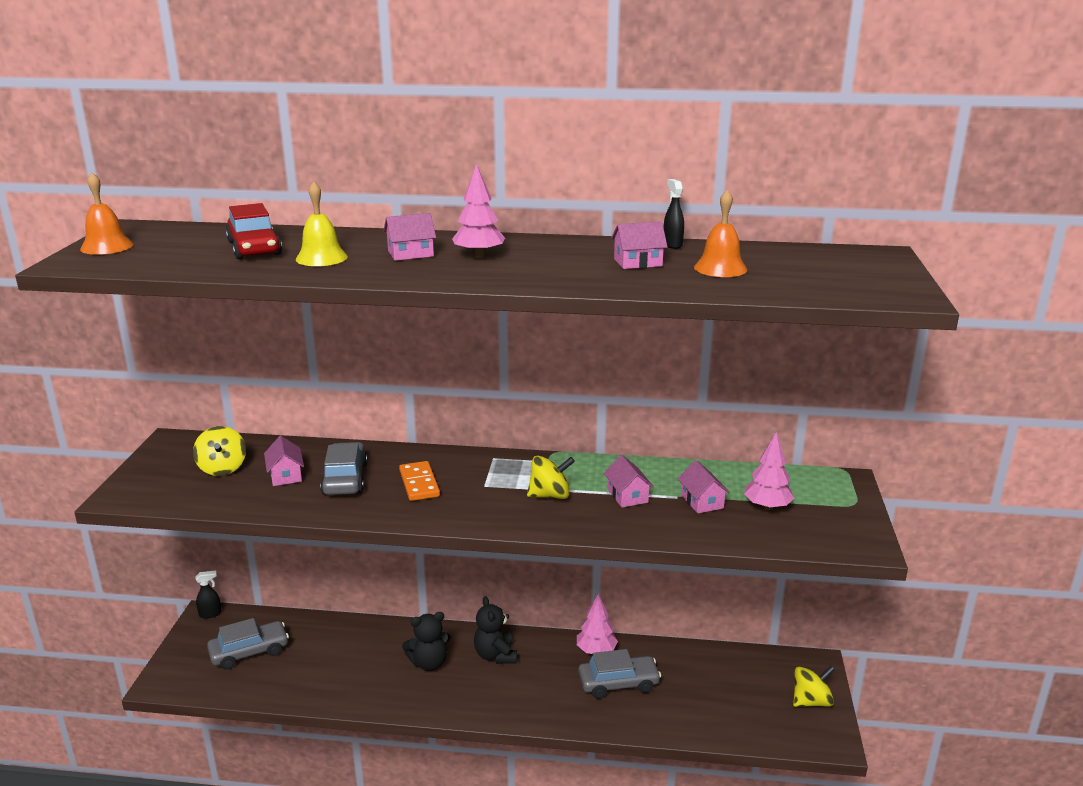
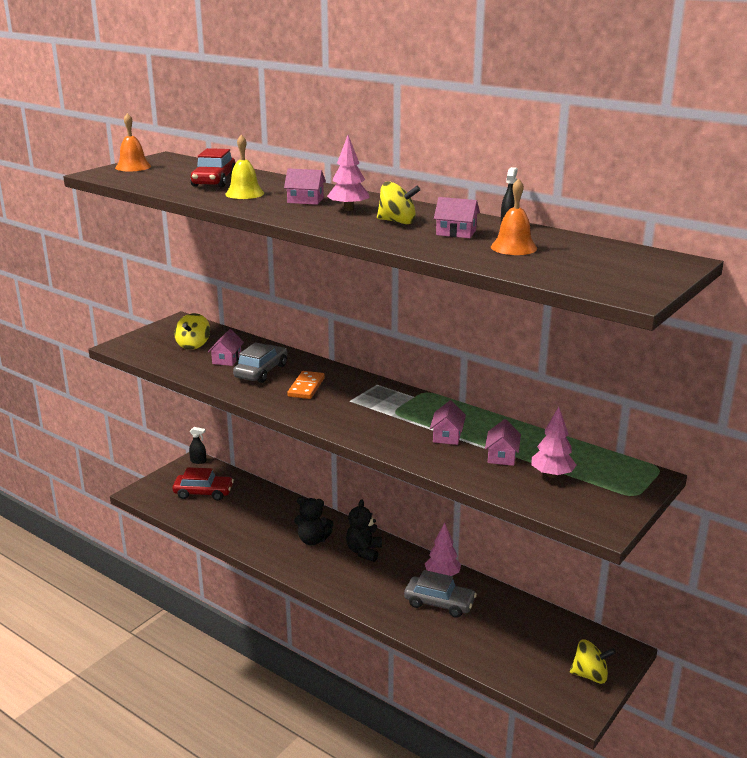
camera: 30 degrees right, 0 degrees up
grey car [207,618,289,670] -> red car [173,467,234,501]
yellow spinning top [527,456,575,499] -> yellow spinning top moved to [377,181,420,224]

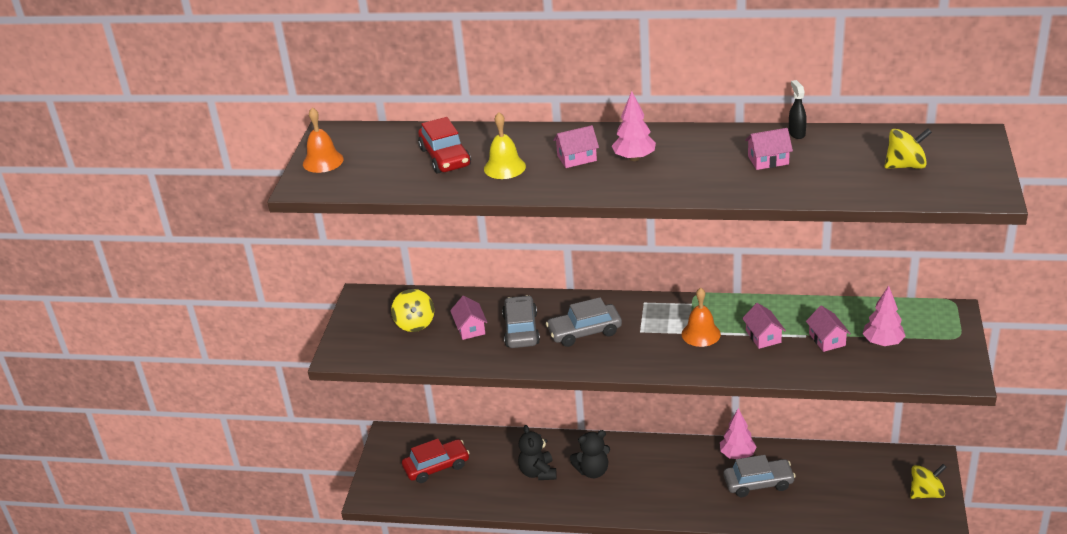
camera: 25 degrees left, 10 degrees up
black spray bottle [189,427,207,464] -> none
orange domino [287,371,325,399] -> grey car [546,297,622,347]
black teddy bear [346,499,382,562] -> black teddy bear moved to [518,425,557,480]
yellow spinning top [377,181,420,224] -> yellow spinning top moved to [885,128,932,169]
orange bell [491,178,537,255] -> orange bell moved to [682,288,721,347]

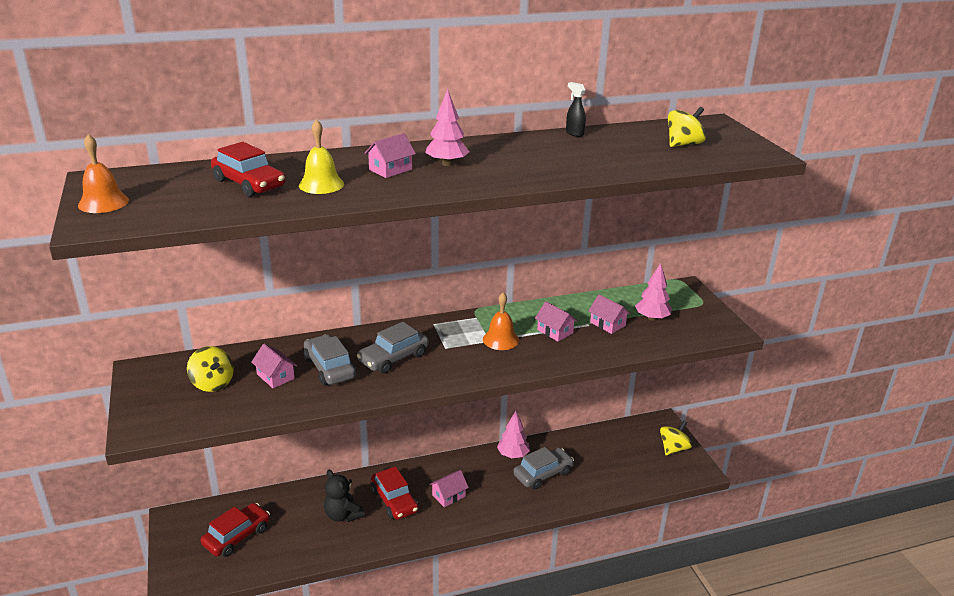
camera: 30 degrees left, 5 degrees down
black teddy bear [570,430,610,478] -> red car [371,466,418,520]
pink house [745,128,793,170] -> pink house moved to [429,470,469,507]

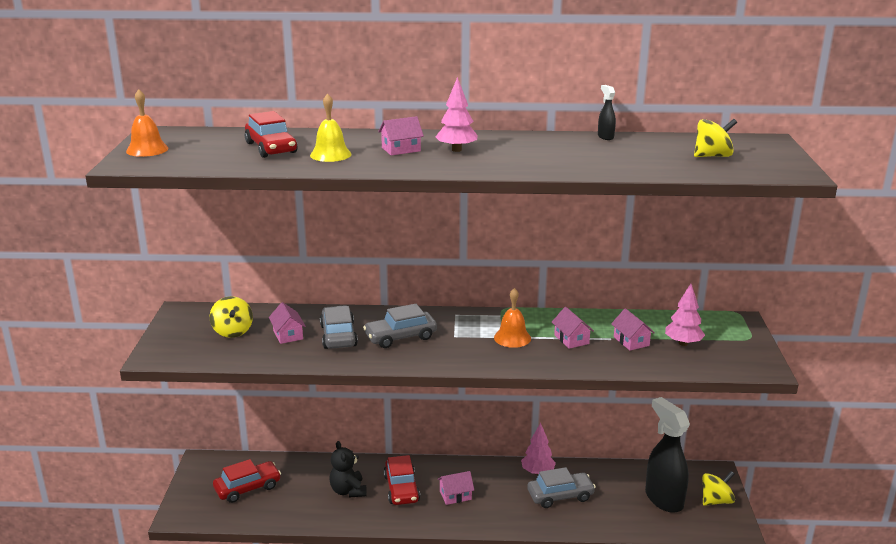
camera: 20 degrees right, 5 degrees down
none -> black spray bottle [645,397,690,513]

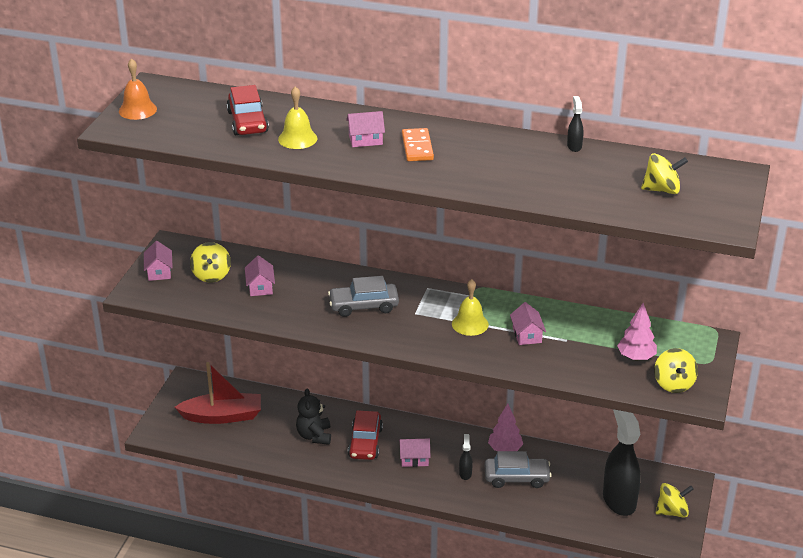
camera: 15 degrees right, 10 degrees up
red car [213,459,281,503] -> red boat [175,362,261,424]
grey car [320,305,358,349] -> none
pink tree [435,77,477,152] -> orange domino [402,128,434,161]
orange bell [494,288,531,348] -> yellow bell [452,279,489,336]
pink house [611,308,655,350] -> pink house moved to [144,241,173,281]
none -> black spray bottle [459,434,473,480]
none -> yellow spinning top [654,348,698,393]

